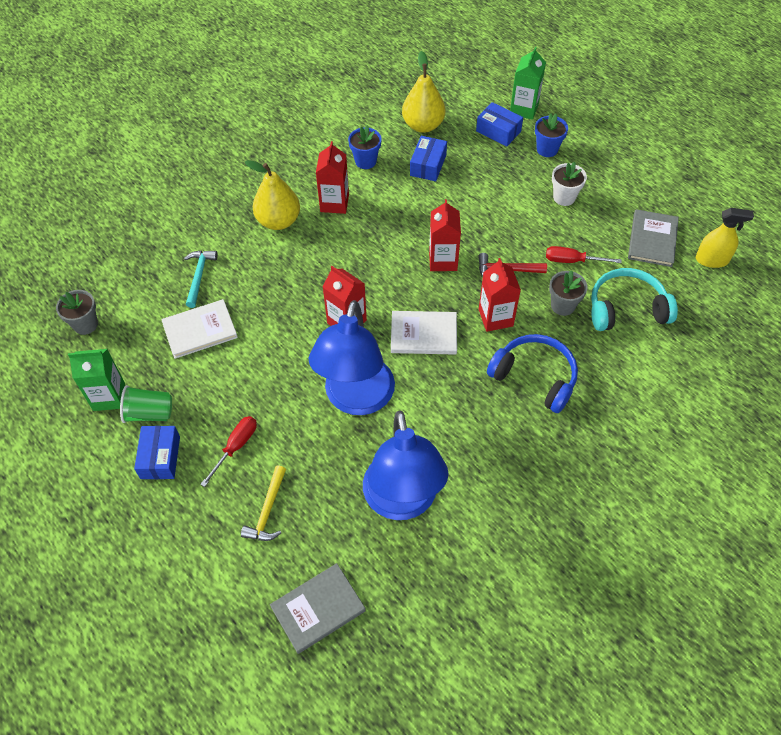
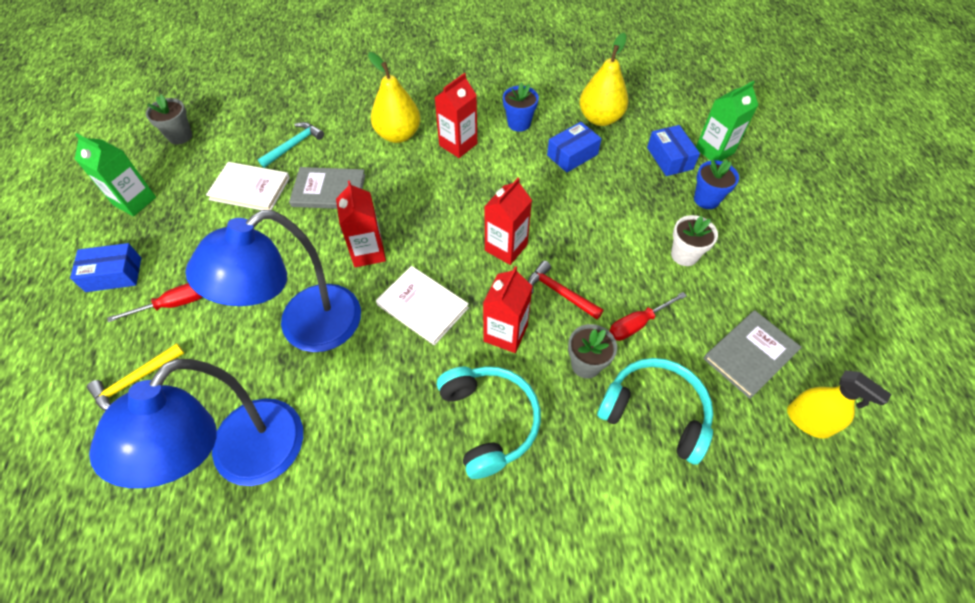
camera: 35 degrees right, 0 degrees up
green cup [120,385,172,423] -> none
blue box [134,426,180,479] -> blue box turned 45 degrees clockwise [70,243,141,292]
grey book [270,563,366,654] -> grey book moved to [289,167,366,209]
blue headphones [487,334,578,413] -> turquoise headphones [437,366,541,479]
red screwdriver [546,246,622,263] -> red screwdriver turned 75 degrees counterclockwise [609,292,687,341]

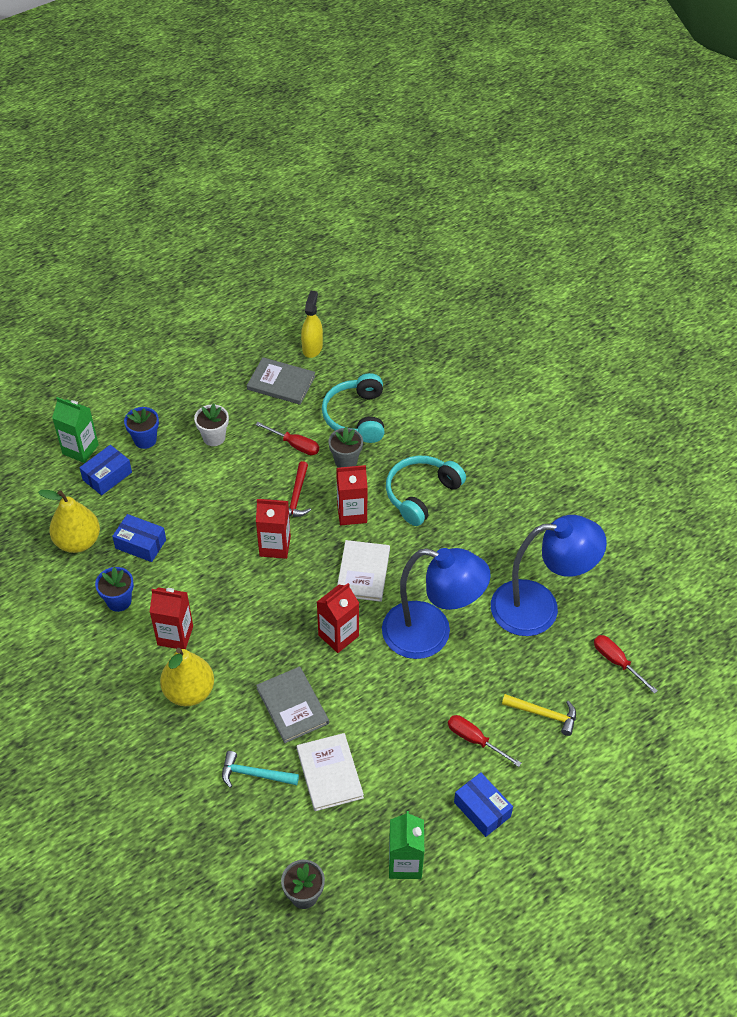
camera: 120 degrees left, 5 degrees down
none -> red screwdriver [594,635,658,694]

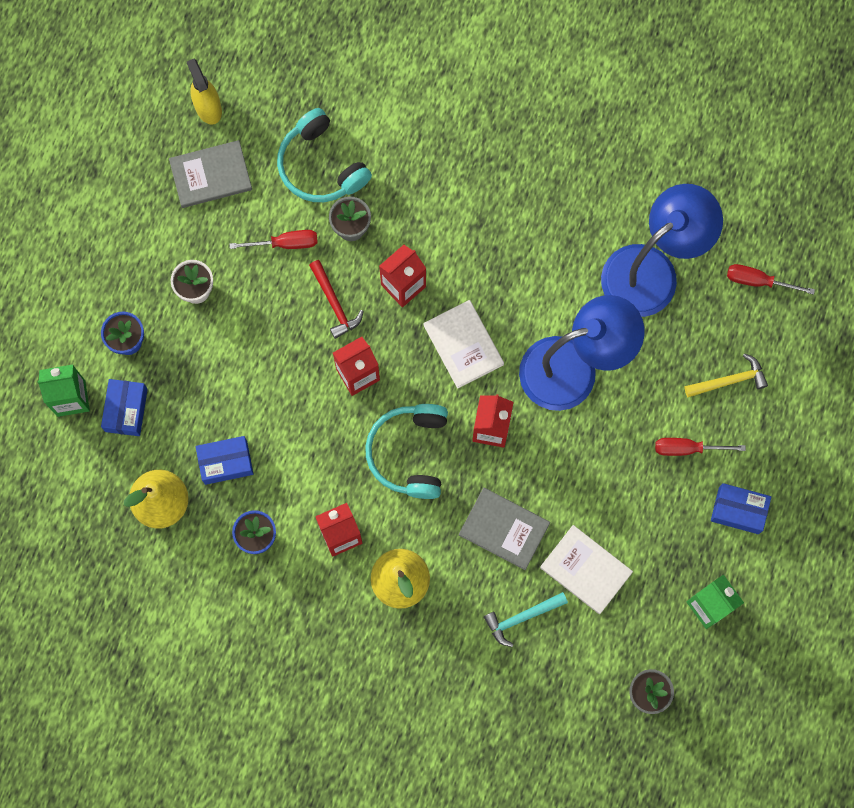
camera: 35 degrees left, 25 degrees up
turquoise headphones [386,456,466,526] -> turquoise headphones moved to [365,404,448,499]

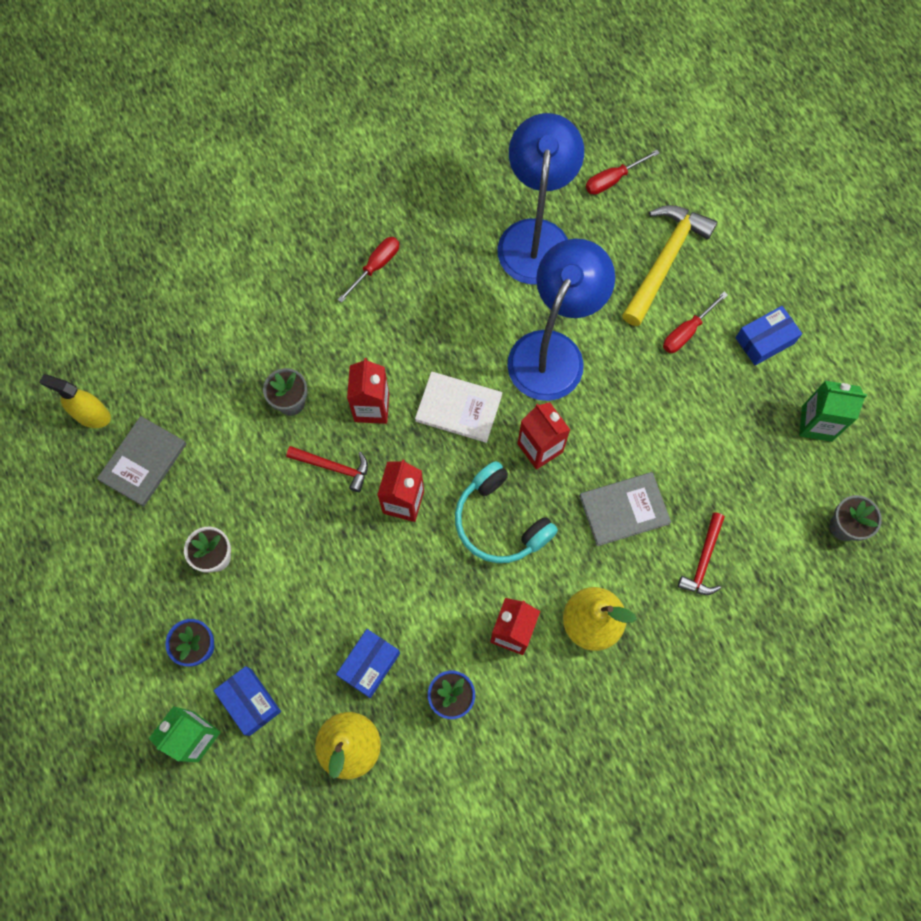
camera: 45 degrees left, 5 degrees down
red screwdriver [230,230,318,249] -> red screwdriver moved to [337,237,399,303]
turquoise headphones [277,108,372,202] -> none
turquoise hammer [484,592,568,647] -> red hammer [678,512,725,595]
white book [540,525,633,614] -> none
yellow hammer [685,353,768,397] -> yellow hammer [622,205,717,326], size x1.77

